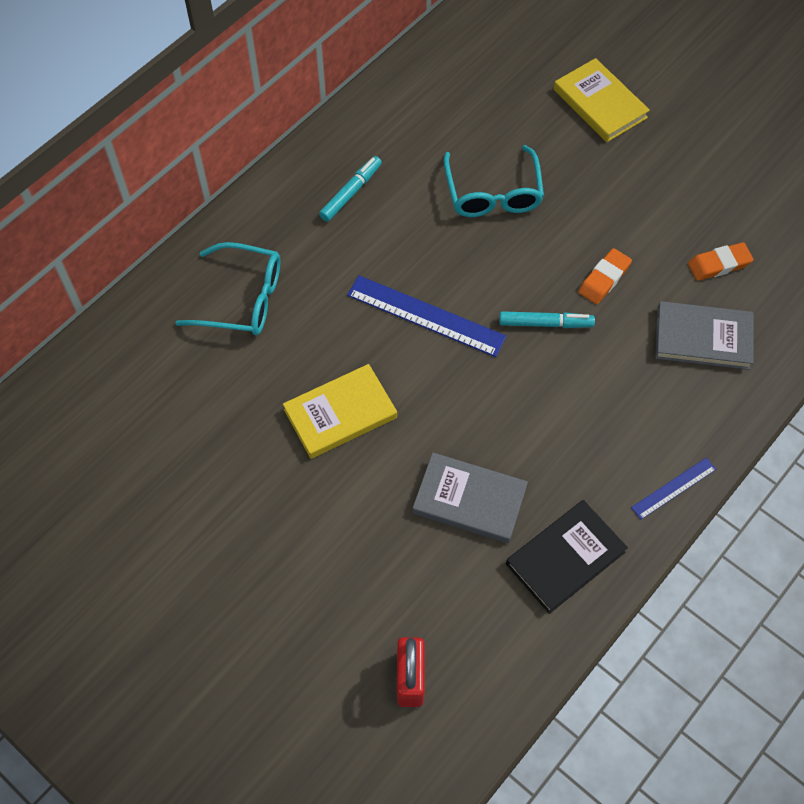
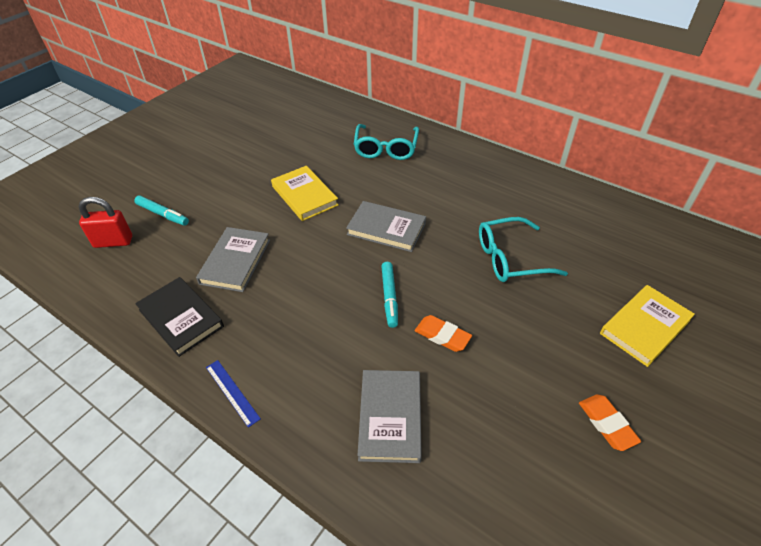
camera: 85 degrees right, 15 degrees down
turquoise marker [319,156,382,222] -> turquoise marker moved to [134,196,189,226]
blue ruler [347,275,507,357] -> grey book [346,201,426,252]
orange eraser [688,242,753,281] -> orange eraser moved to [579,394,641,451]

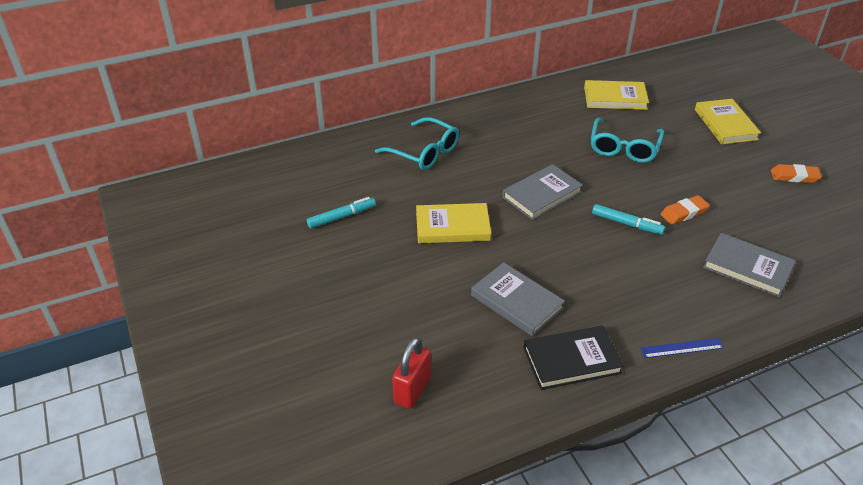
camera: 60 degrees left, 5 degrees down
turquoise marker [134,196,189,226] -> turquoise marker moved to [307,197,376,229]
none -> yellow book [584,80,649,110]

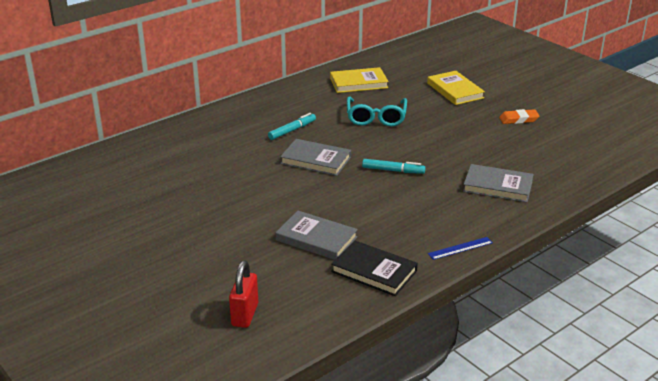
camera: 15 degrees left, 10 degrees down
turquoise marker [307,197,376,229] -> turquoise marker moved to [268,113,316,140]
turquoise glasses [375,117,459,170] -> none
yellow book [416,203,491,243] -> none
grey book [502,164,583,220] -> grey book turned 75 degrees clockwise [280,139,351,176]
black book [524,326,624,390] -> black book turned 60 degrees clockwise [331,240,418,296]
orange eraser [661,195,710,225] -> none

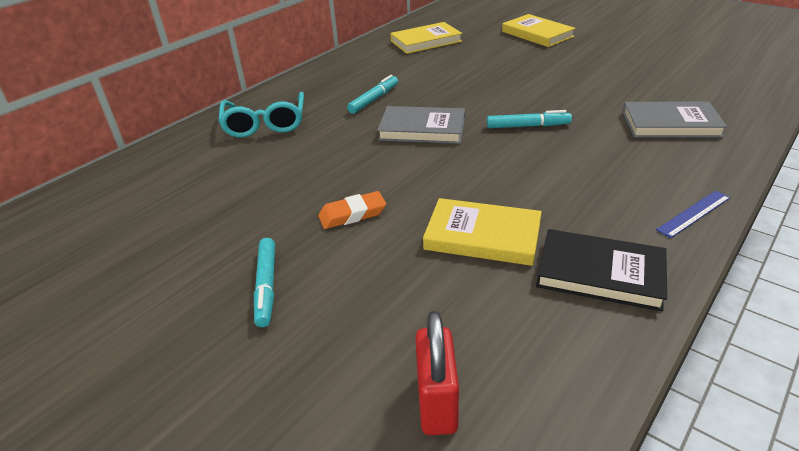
camera: 10 degrees left, 5 degrees up
grey book [275,211,358,260] -> yellow book [423,198,542,266]
turquoise glasses [347,97,407,126] -> turquoise glasses moved to [218,92,304,137]
orange eraser [499,109,540,124] -> orange eraser moved to [318,191,386,229]
none -> turquoise marker [254,238,275,327]

